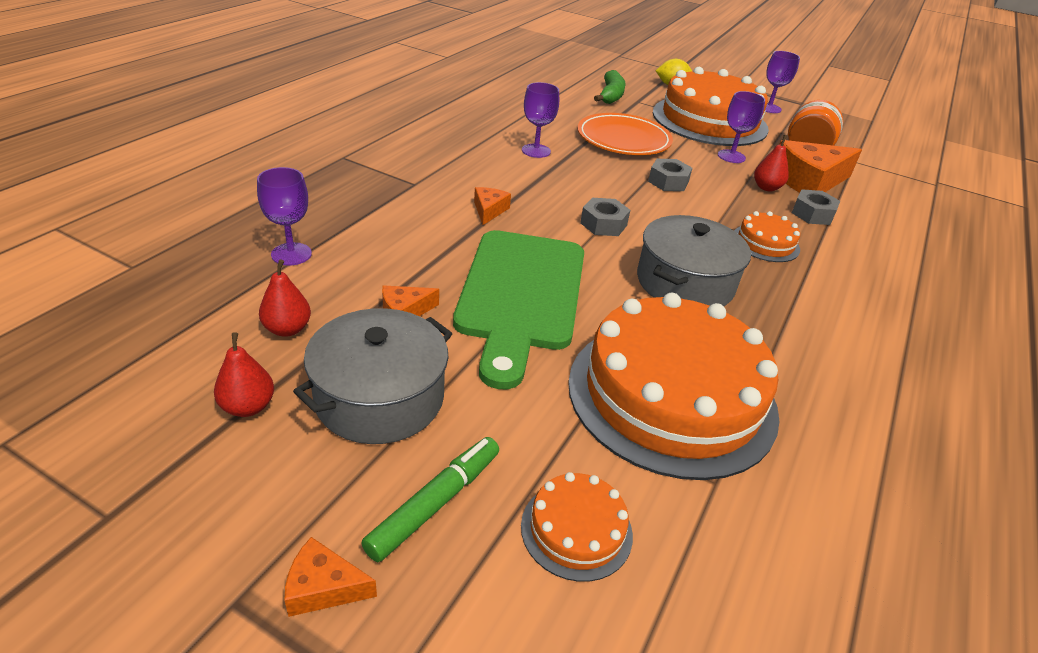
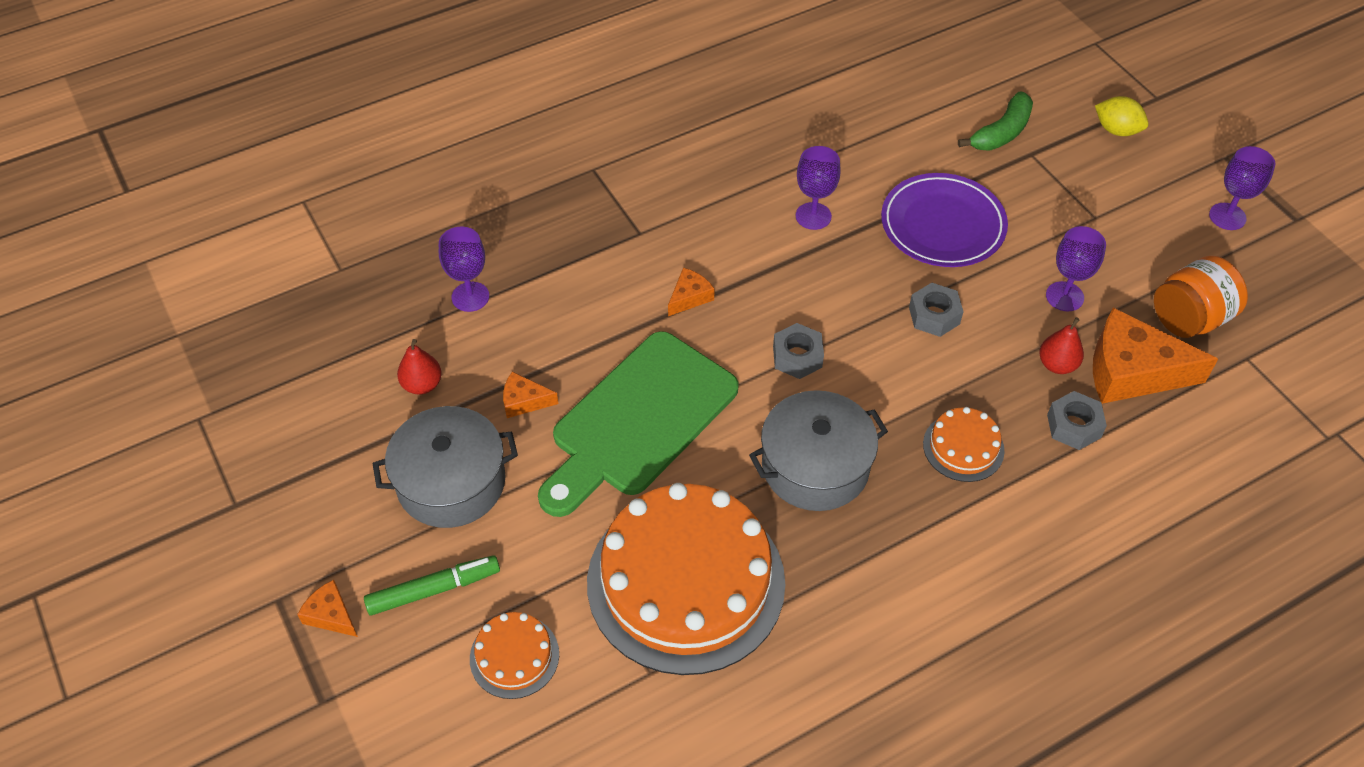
camera: 35 degrees right, 15 degrees up
red pear [214,332,274,417] -> none
orange plate [577,113,673,155] -> purple plate [881,173,1008,267]
orange cake [653,67,769,146] -> none

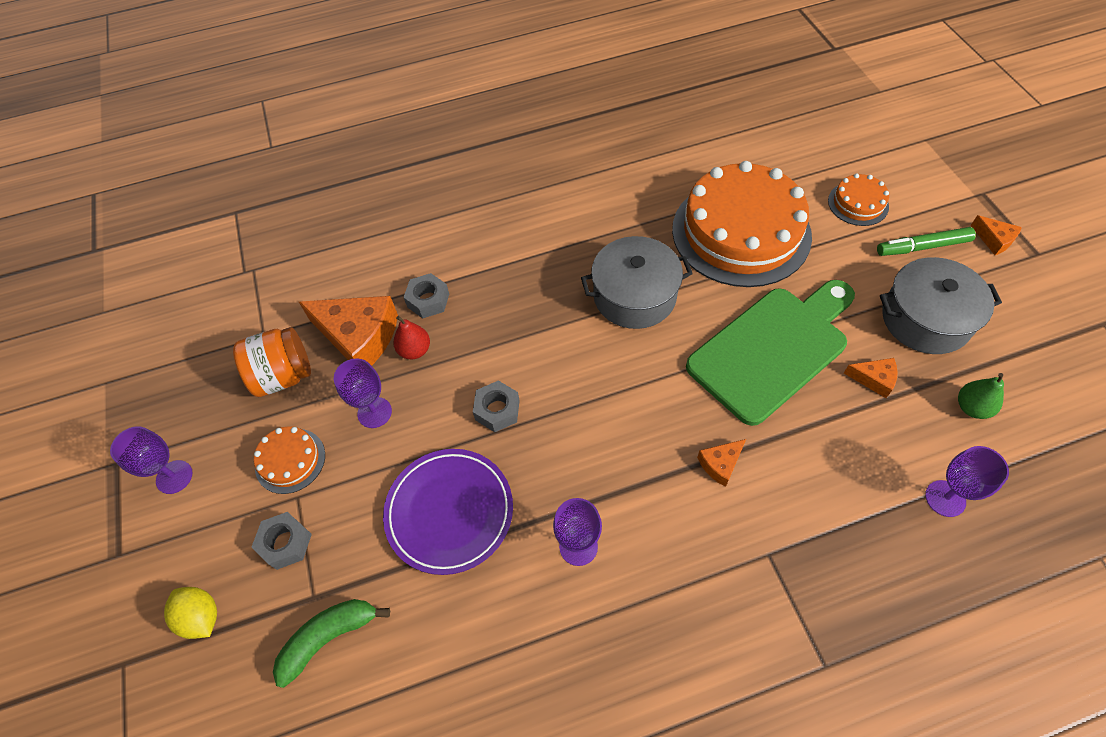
camera: 165 degrees left, 5 degrees up
red pear [397,339,442,395] -> green pear [958,373,1004,419]
grey nut [773,323,824,379] -> grey nut moved to [251,512,312,570]
orange cake [923,407,1005,482] -> orange cake moved to [254,426,325,494]

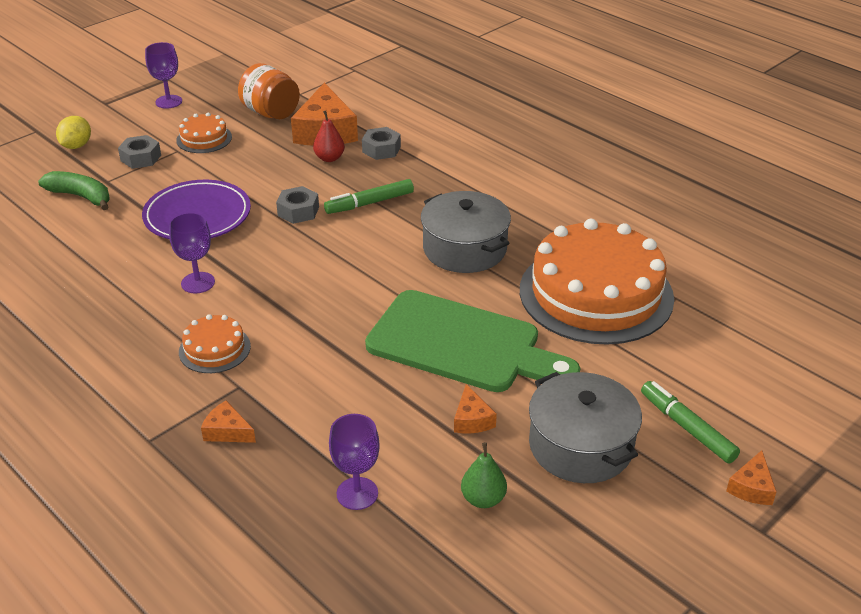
camera: 60 degrees right, 20 degrees down
purple goblet [334,358,392,428] -> none
orange cheese [697,439,746,487] -> orange cheese moved to [201,400,256,443]
orange cake [828,173,889,226] -> orange cake moved to [179,314,251,373]
none -> green marker [324,179,414,214]

